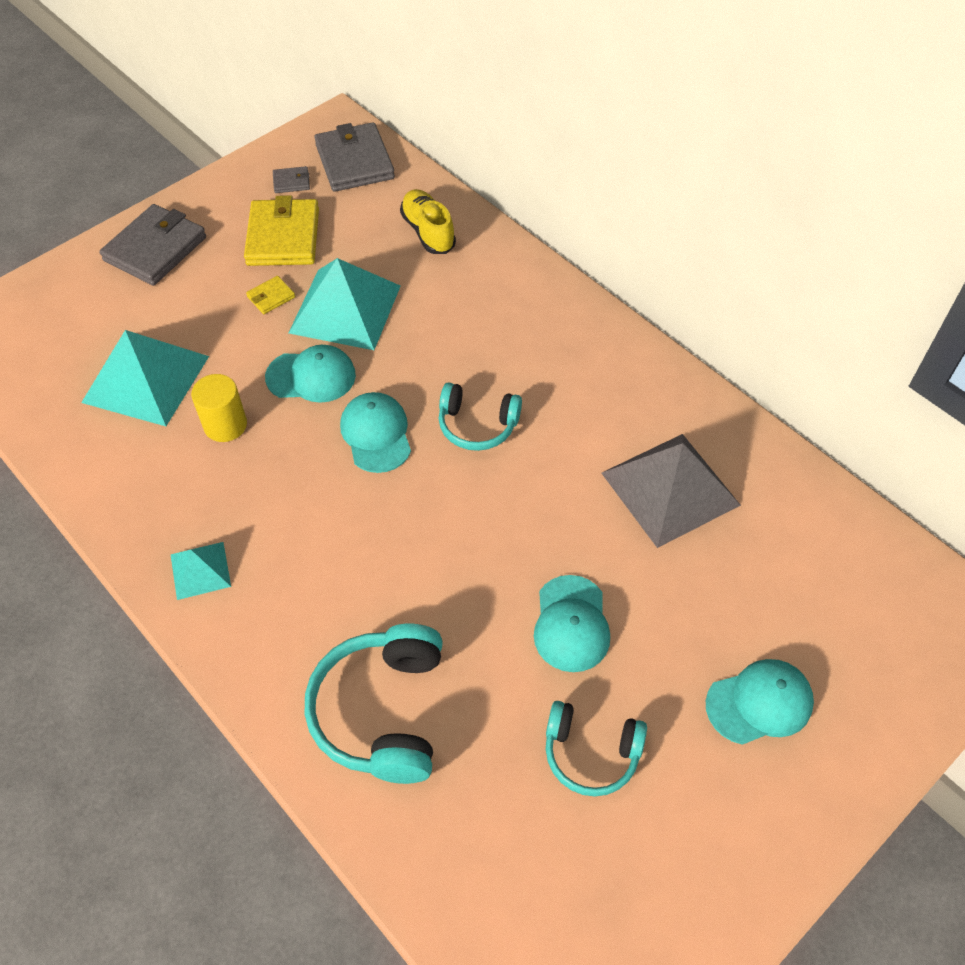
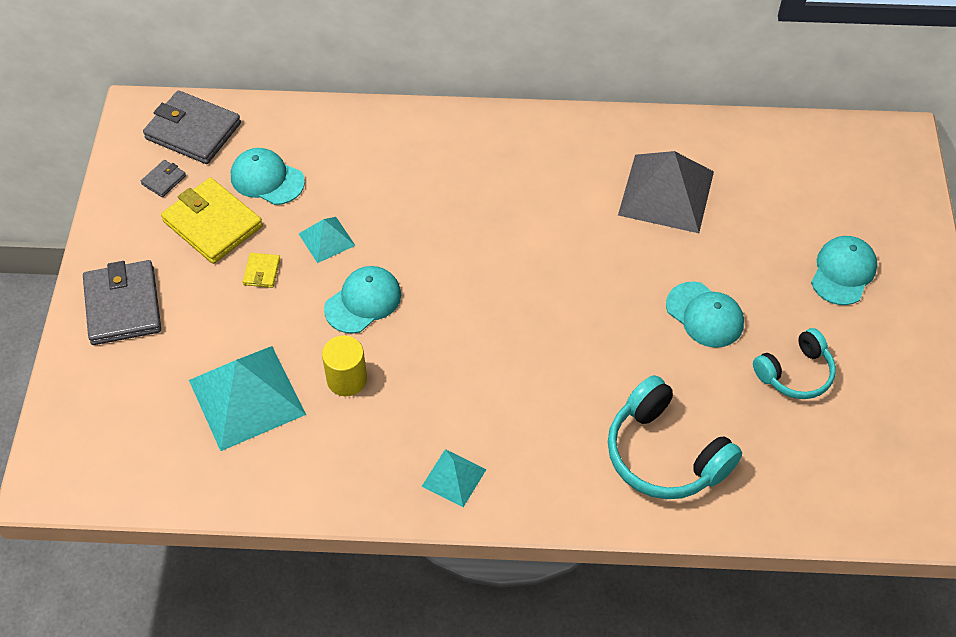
camera: 45 degrees left, 0 degrees up
turquoise pyramid [289,258,401,350] -> turquoise pyramid [299,217,355,263], size x0.51
turquoise cap [340,392,411,473] -> turquoise cap moved to [231,148,305,205]
yellow shoe [400,189,456,254] -> none
turquoise headphones [439,382,522,451] -> none

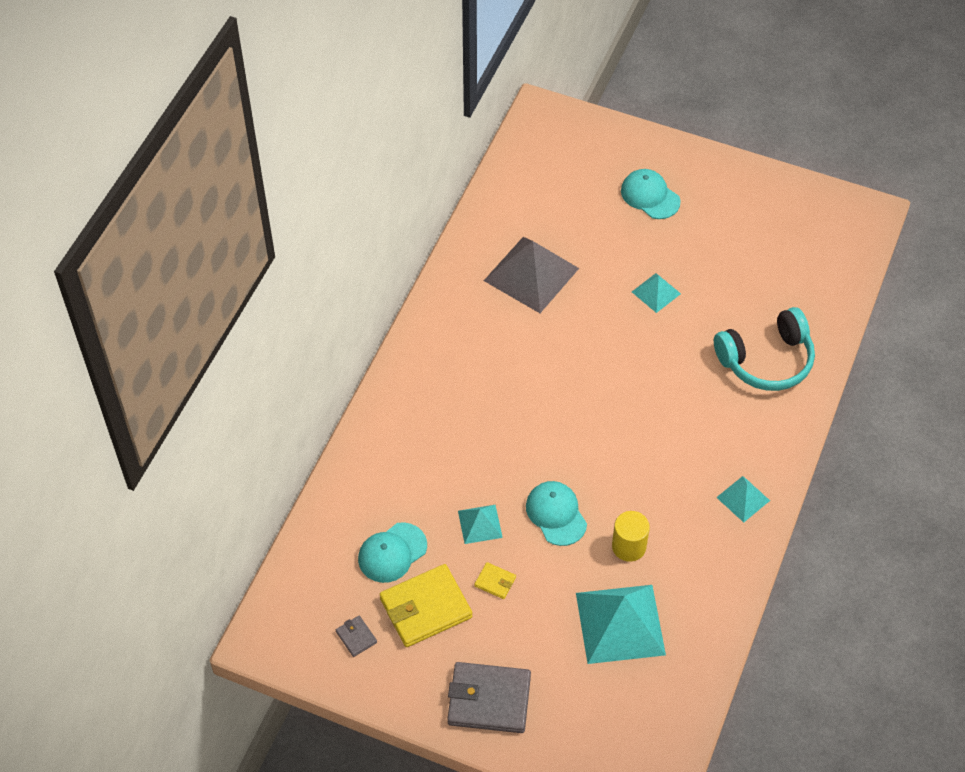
camera: 70 degrees left, 0 degrees up
grey wallet [143,90,241,164] -> none
turquoise cap [666,282,744,348] -> turquoise pyramid [632,273,681,313]
turquoise headphones [753,328,836,399] -> none

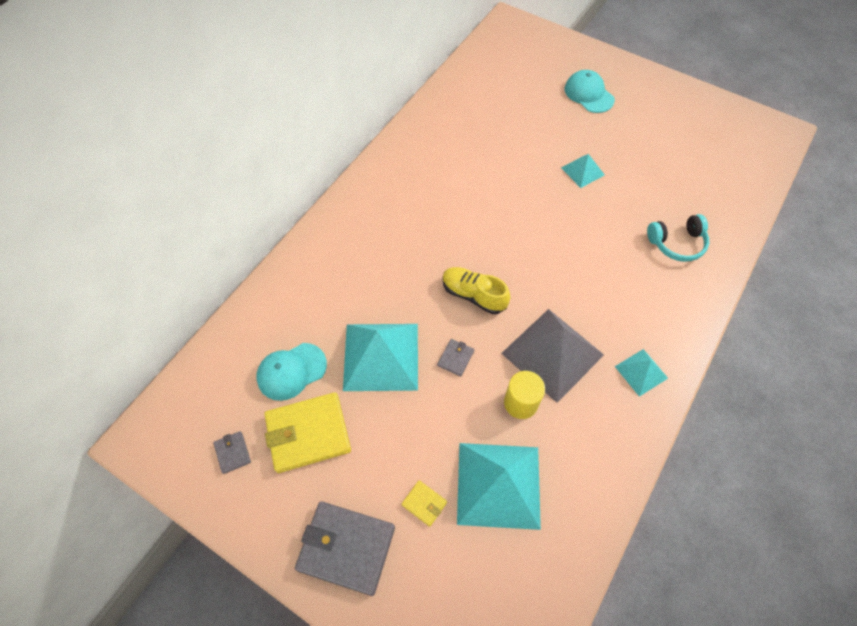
camera: 10 degrees right, 5 degrees up
turquoise pyramid [458,505,503,544] -> turquoise pyramid [343,324,418,391], size x1.97
yellow wallet [474,562,516,599] -> yellow wallet moved to [402,480,447,527]
grey pyramid [484,237,579,313] -> grey pyramid moved to [501,309,604,403]
turquoise cap [526,481,587,546] -> grey wallet [437,339,474,377]
turquoise headphones [714,307,815,391] -> turquoise headphones [647,214,709,262], size x0.64
none -> yellow shoe [442,267,510,314]

